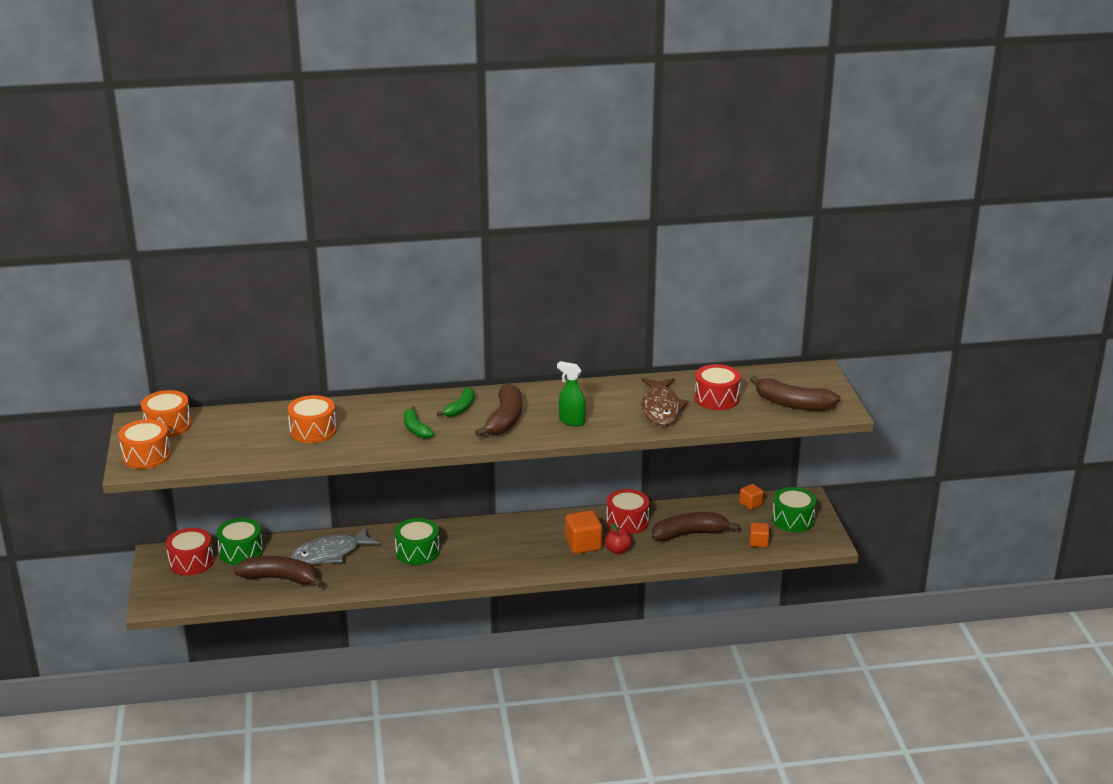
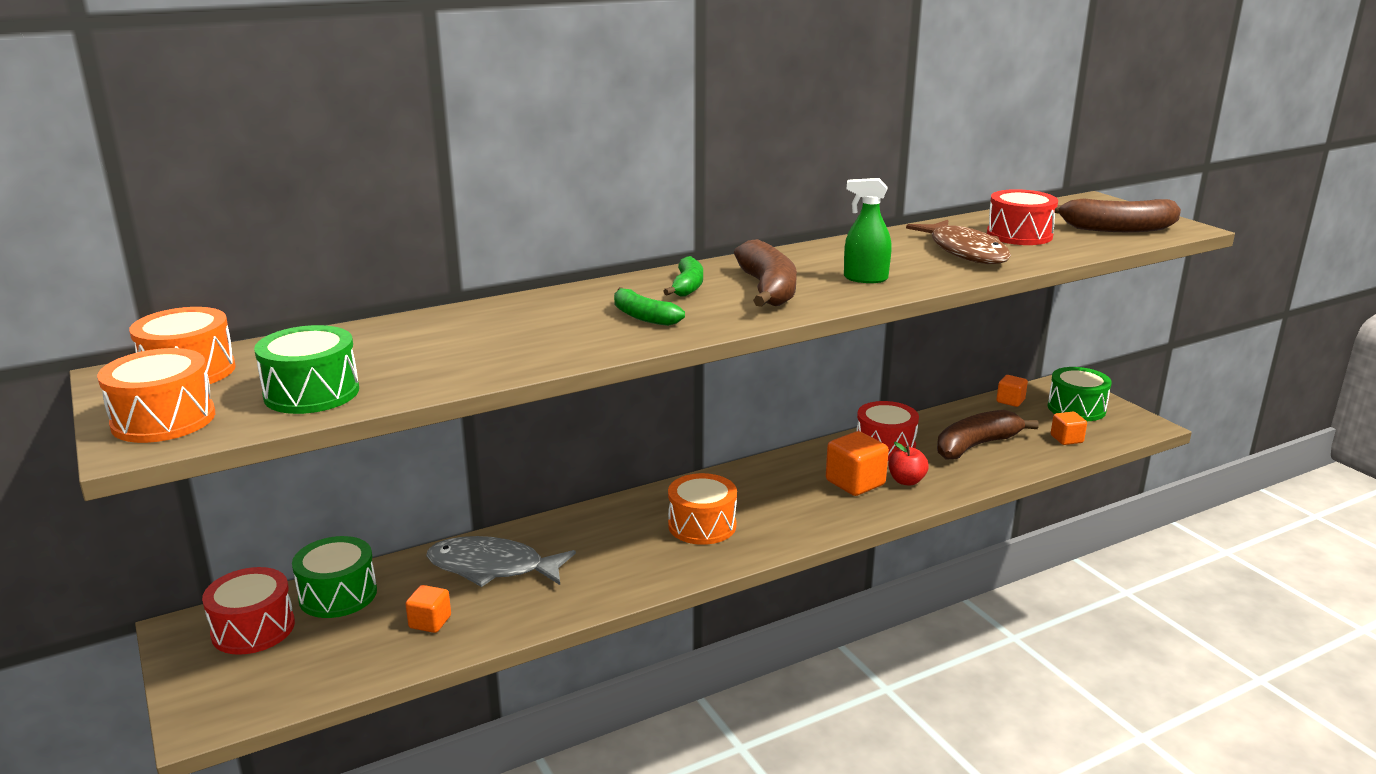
camera: 20 degrees left, 5 degrees down
brown banana [234,556,324,588] -> orange cube [405,585,451,633]
orange drum [287,395,337,443] -> orange drum moved to [668,473,737,545]
grey fish [290,527,380,565] -> grey fish turned 60 degrees clockwise [426,536,576,587]
green drum [395,518,440,565] -> green drum moved to [254,325,359,414]

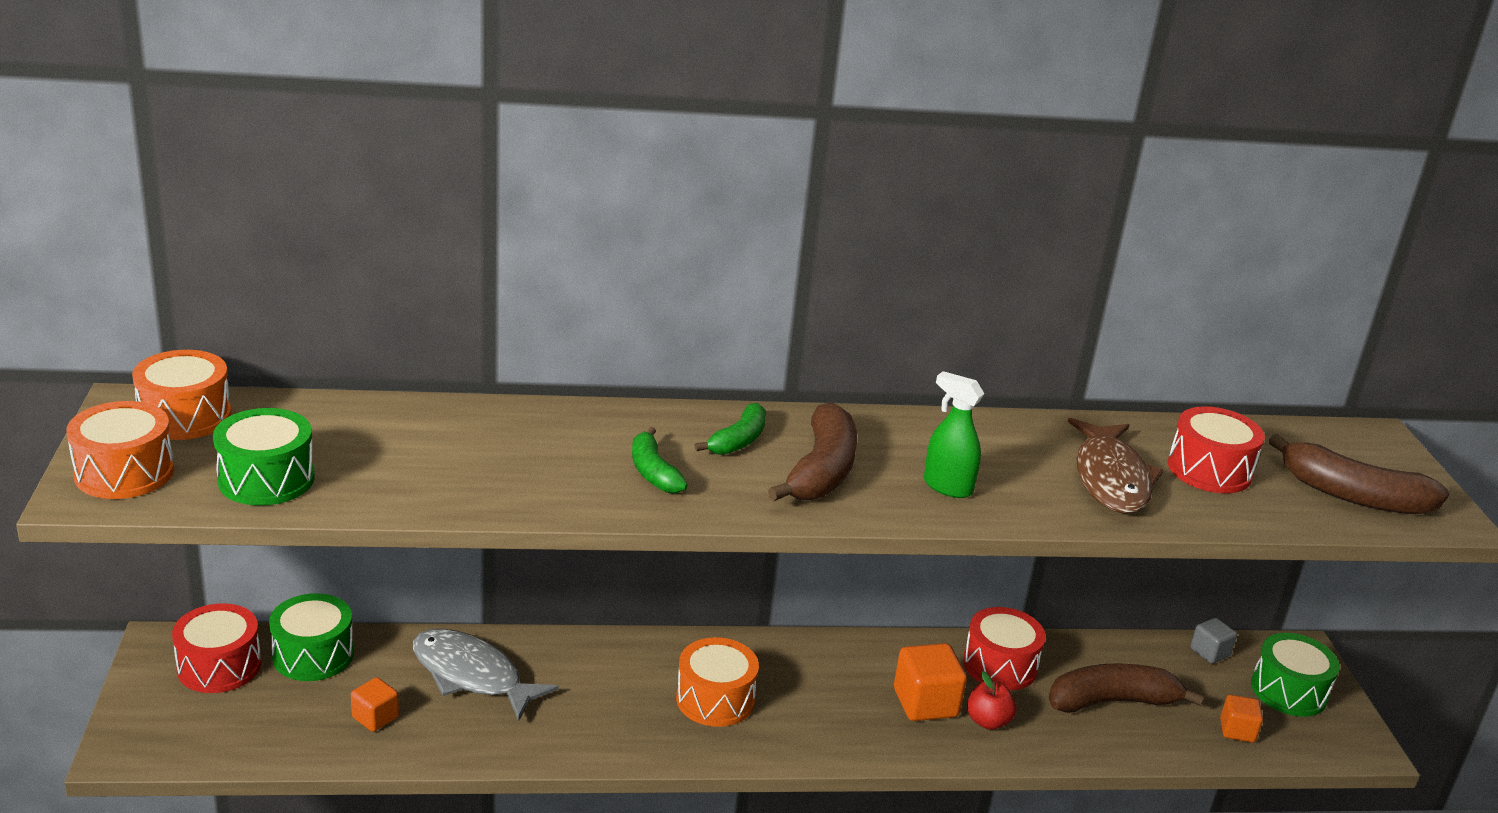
camera: 20 degrees right, 5 degrees up
orange cube [996,375,1028,407] -> grey cube [1190,618,1237,664]

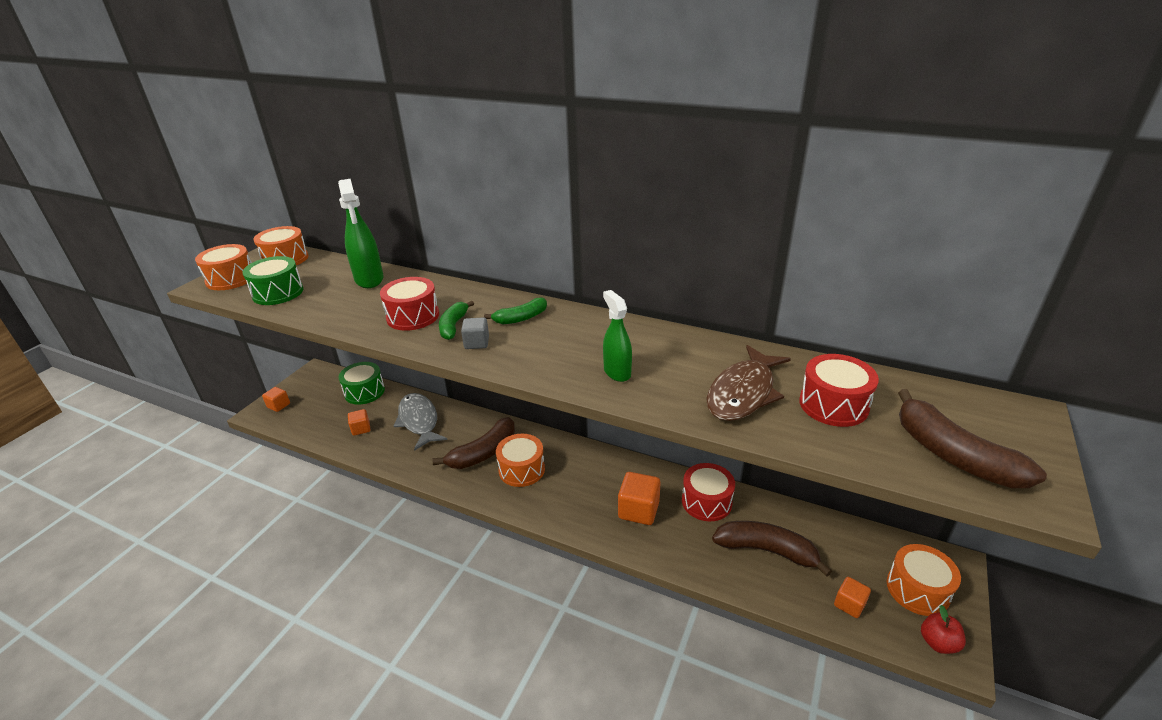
camera: 35 degrees right, 5 degrees up
red drum [172,604,261,693] -> red drum moved to [380,277,439,331]
brown banana [768,402,857,501] -> brown banana moved to [432,417,515,469]
red apple [967,671,1016,730] -> red apple moved to [921,605,966,654]
grey cube [1190,618,1237,664] -> grey cube moved to [461,317,489,349]
green drum [1251,633,1340,717] -> orange drum [887,544,961,616]
none -> orange cube [262,387,290,412]
none -> green spray bottle [338,179,384,288]

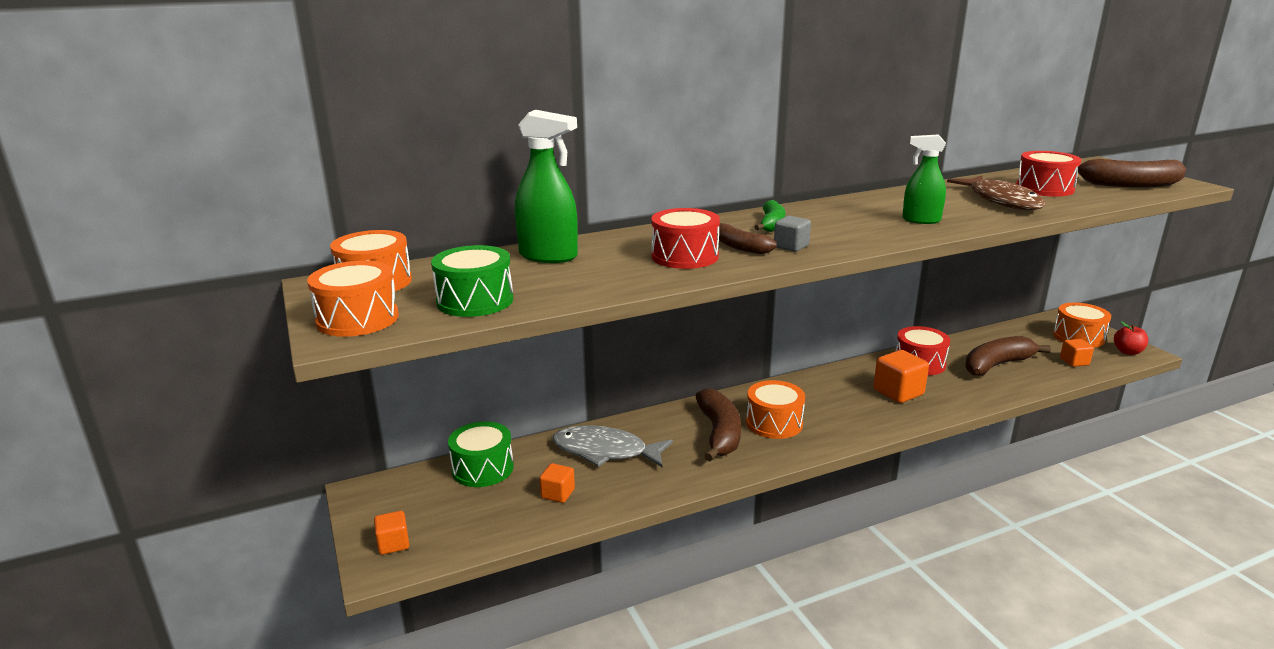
camera: 50 degrees left, 10 degrees down
green banana [439,301,474,340] -> brown banana [719,223,777,254]

